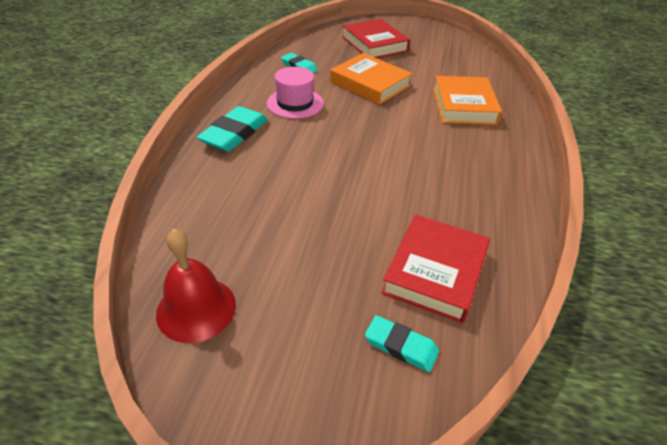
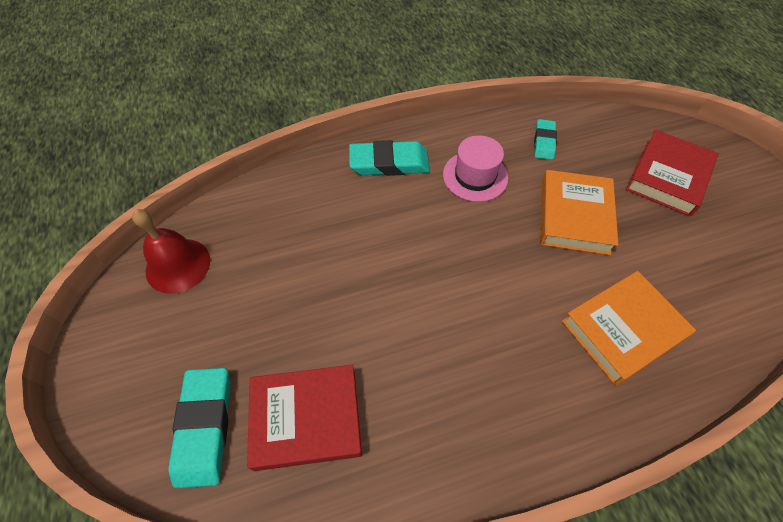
camera: 60 degrees right, 15 degrees up
turquoise eraser [365,315,439,372] -> turquoise eraser [168,368,231,488], size x1.64

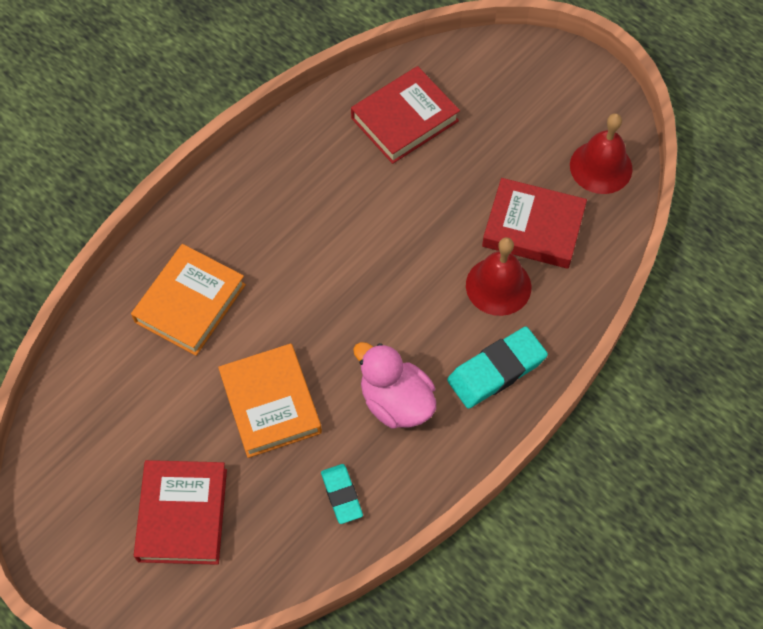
camera: 150 degrees right, 5 degrees up
turquoise eraser [168,368,231,488] -> none
pink hat [443,135,508,202] -> pink duck [353,342,436,428]
none -> red bell [466,237,531,316]
none -> red book [482,178,587,269]

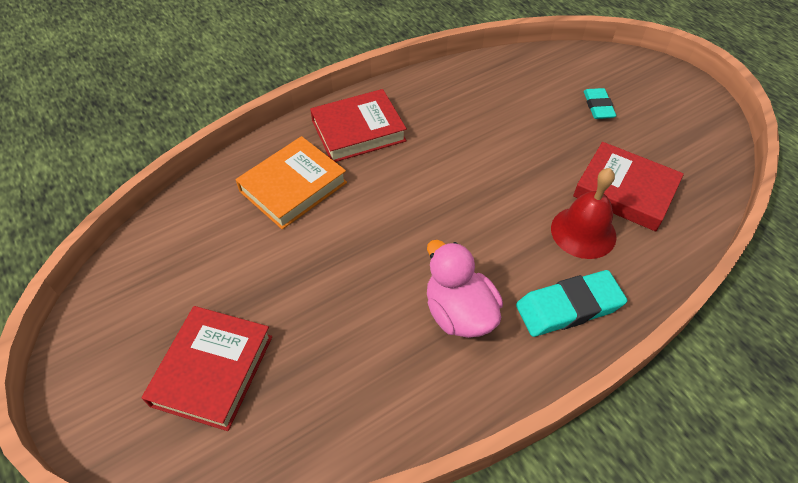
camera: 15 degrees right, 10 degrees down
orange book [218,344,322,458] -> none
turquoise eraser [321,464,363,524] -> turquoise eraser moved to [584,88,616,119]
red book [351,66,460,164] -> red book moved to [310,89,407,162]
red bell [570,113,633,194] -> none

